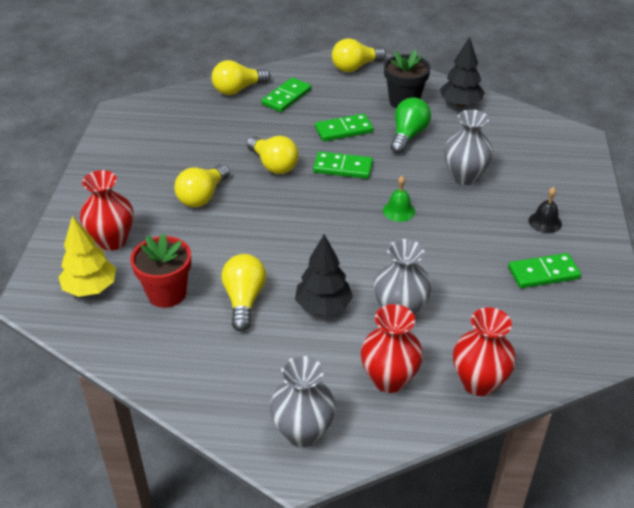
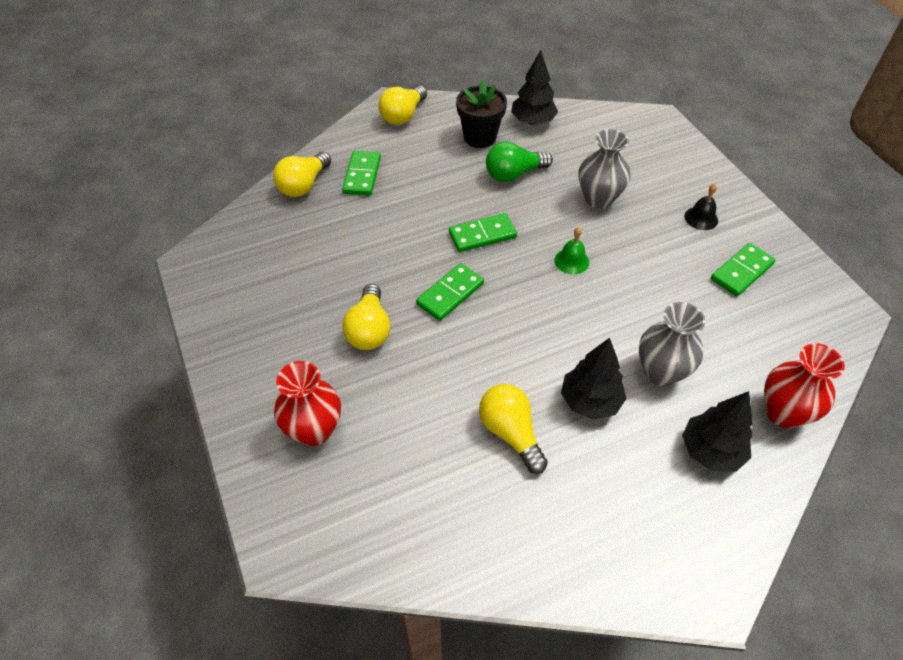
camera: 30 degrees left, 10 degrees up
yellow tree [59,216,116,297] -> none
red flower pot [130,233,191,308] -> none
yellow light bulb [247,136,299,174] -> none
grey vase [270,356,336,447] -> none
green domino [315,114,373,142] -> green domino moved to [416,263,484,321]
red vase [361,304,423,393] -> black tree [682,391,753,472]
green light bulb [391,97,431,154] -> green light bulb turned 105 degrees counterclockwise [486,142,553,182]

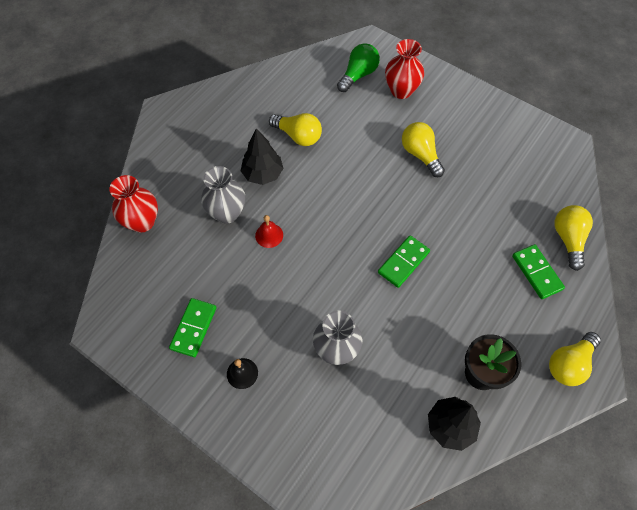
camera: 150 degrees right, 10 degrees up
yellow light bulb [379,86,427,125] -> yellow light bulb turned 135 degrees counterclockwise [549,332,601,386]
green domino [416,263,484,321] -> none
green light bulb [486,142,553,182] -> green light bulb moved to [337,43,380,92]
green bell [555,227,589,274] -> none
black tree [682,391,753,472] -> none
none -> red bell [255,215,283,248]

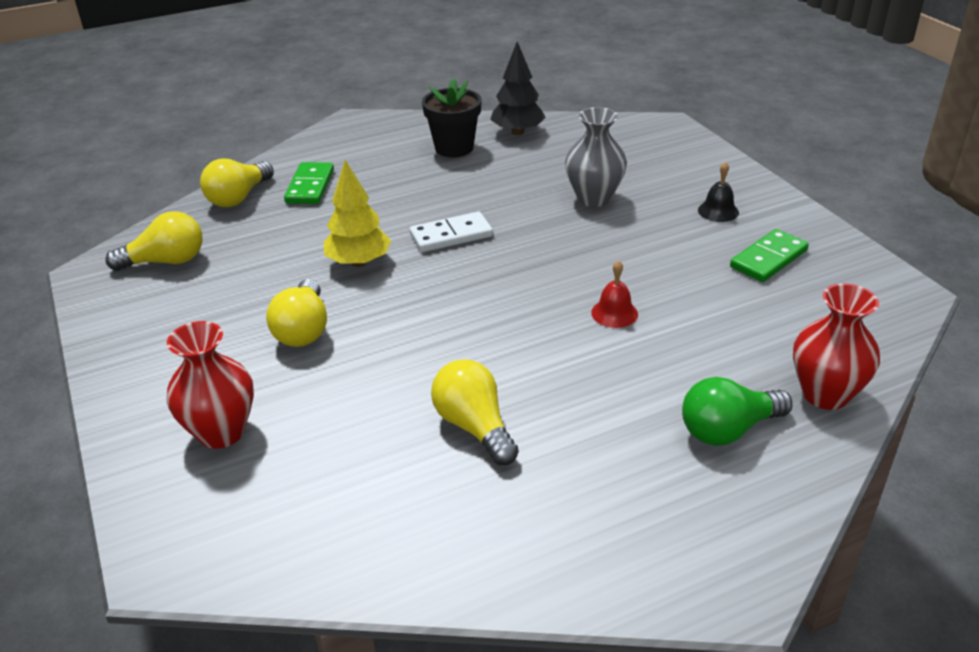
camera: 150 degrees left, 25 degrees down
grey vase [201,166,245,224] -> none
black tree [241,128,284,185] -> none
green light bulb [337,43,380,92] -> green light bulb moved to [682,377,793,446]
green domino [378,235,430,288] -> white domino [410,212,493,252]
yellow light bulb [549,332,601,386] -> yellow light bulb moved to [105,211,202,271]
none -> yellow tree [323,160,391,267]

